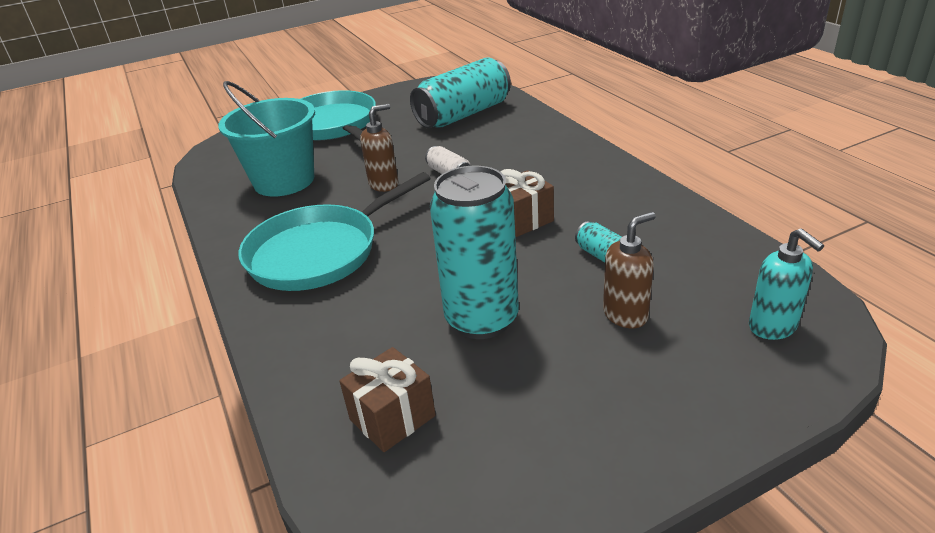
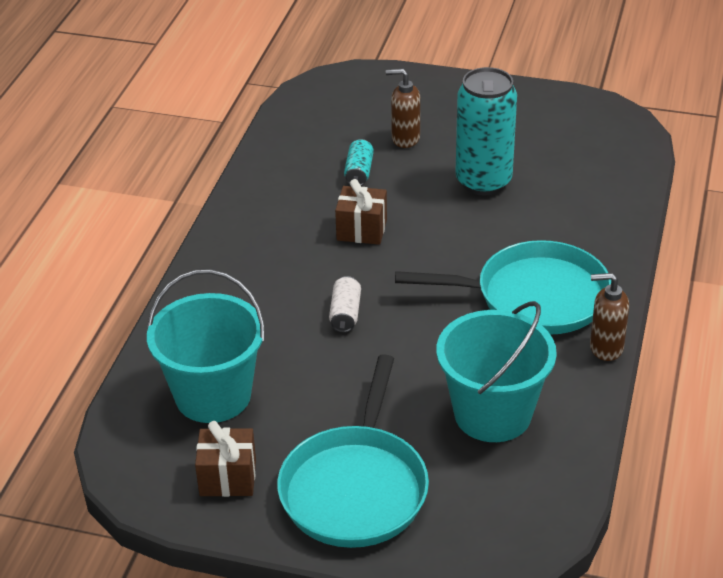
camera: 140 degrees left, 5 degrees up
brown gift [339,347,436,452] -> brown gift moved to [195,421,256,497]
brown soap dispenser [360,104,399,192] -> brown soap dispenser moved to [590,273,629,361]
turquoise can [410,57,511,128] -> turquoise bucket [147,270,265,423]
turquoise soap dispenser [749,228,824,340] -> none

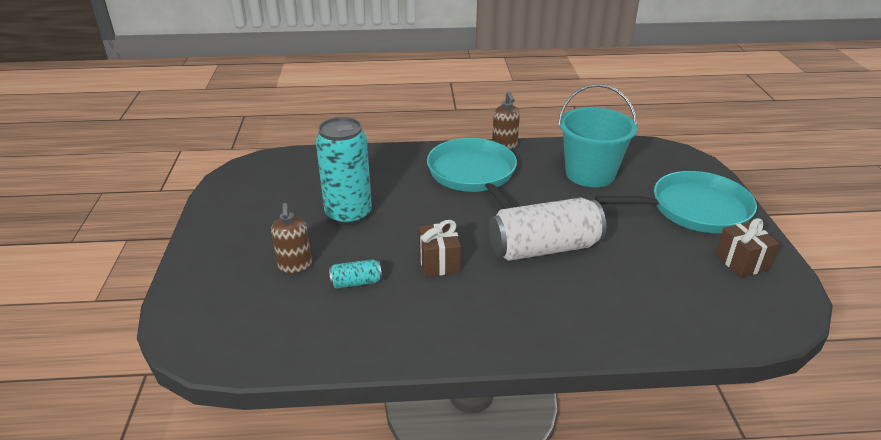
camera: 110 degrees left, 5 degrees down
turquoise bucket [147,270,265,423] -> none
white can [329,276,361,332] -> white can [489,198,606,261], size x2.25

